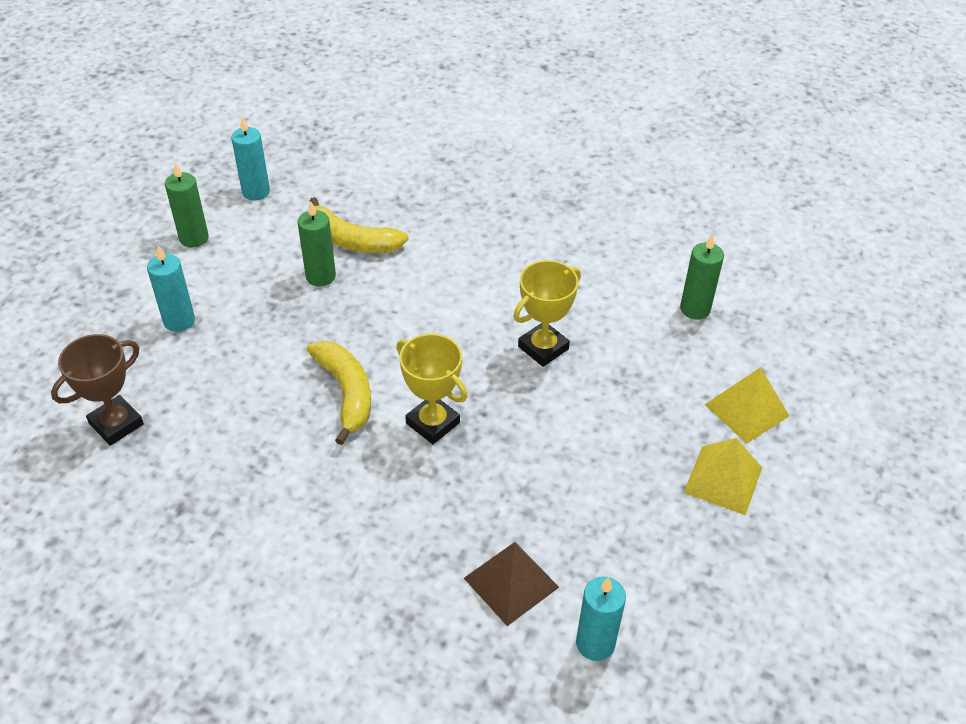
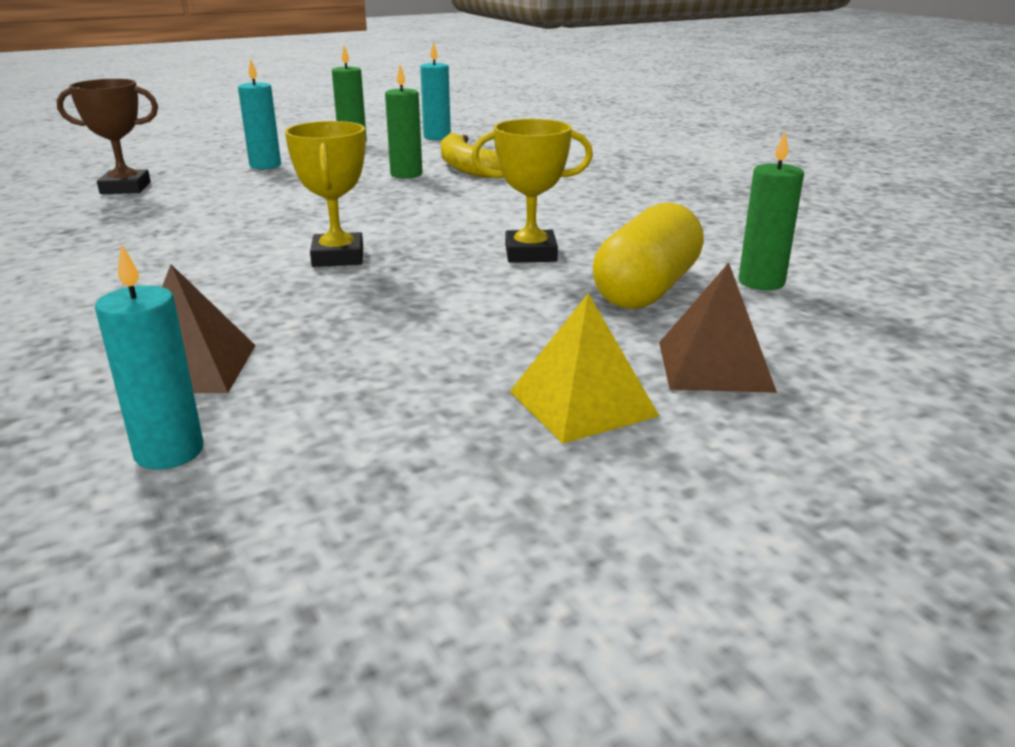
camera: 40 degrees right, 20 degrees down
yellow banana [307,340,371,445] -> none
yellow pyramid [705,367,789,443] -> brown pyramid [659,263,777,393]
none -> yellow capsule [593,203,704,309]

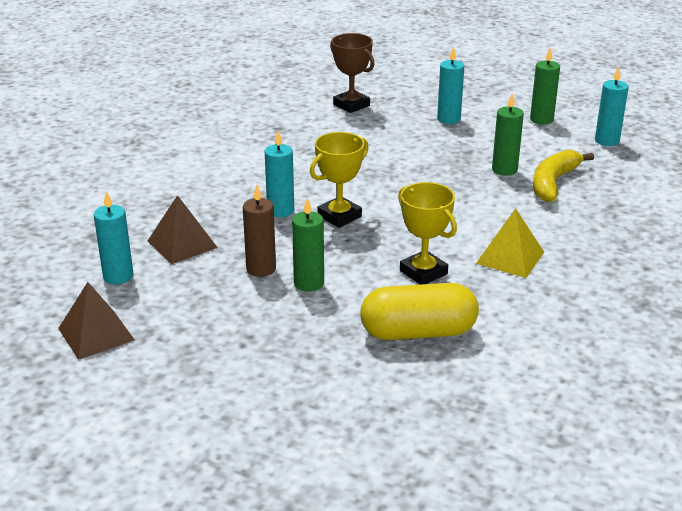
camera: 55 degrees right, 5 degrees up
yellow pyramid [510,293,659,444] -> yellow pyramid moved to [476,208,544,278]
brown pyramid [659,263,777,393] -> brown pyramid moved to [58,282,135,360]
green candle [739,132,804,290] -> green candle moved to [292,198,324,292]
none -> brown candle [243,185,276,277]
none -> turquoise candle [265,131,294,217]

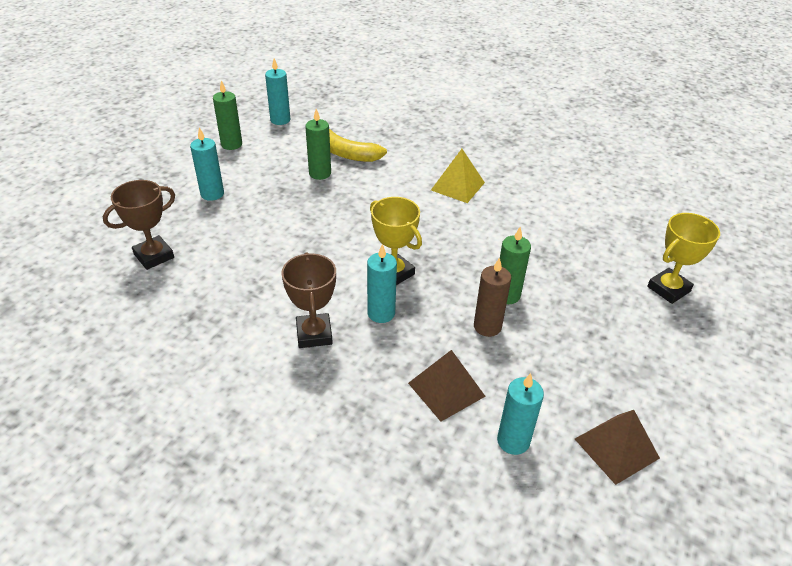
camera: 90 degrees left, 10 degrees up
yellow capsule [360,283,479,340] -> none
yellow trophy [398,182,457,285] -> yellow trophy moved to [647,213,720,304]
none -> brown trophy [281,252,336,348]

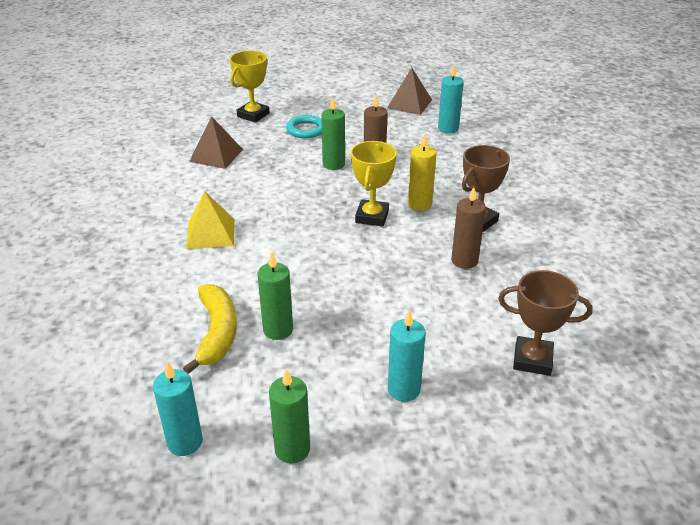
camera: 125 degrees left, 5 degrees down
turquoise candle [367,244,397,323] -> yellow candle [408,134,437,211]
brown pyramid [408,350,486,421] -> brown pyramid moved to [189,116,243,169]
yellow trophy [647,213,720,304] -> yellow trophy turned 75 degrees counterclockwise [230,51,269,123]
none -> turquoise ring [286,115,322,138]
none -> brown candle [451,187,486,269]

